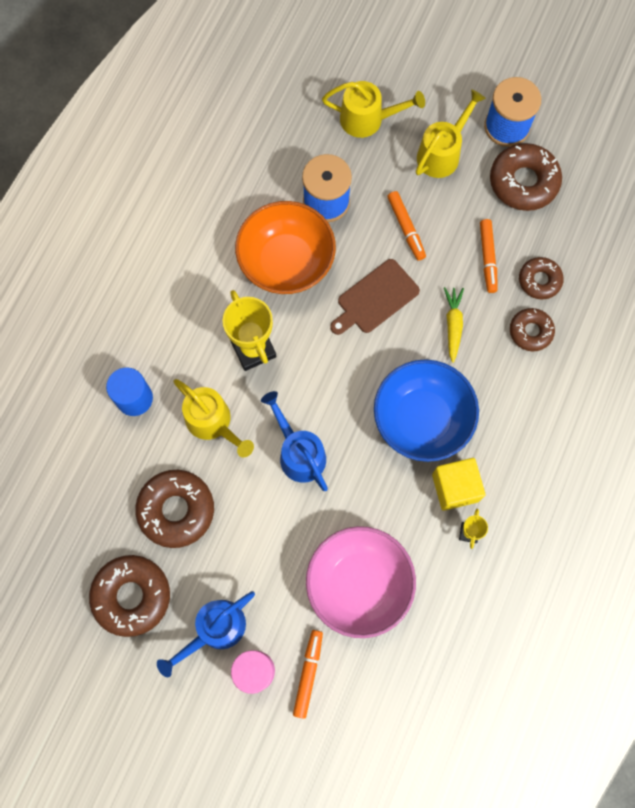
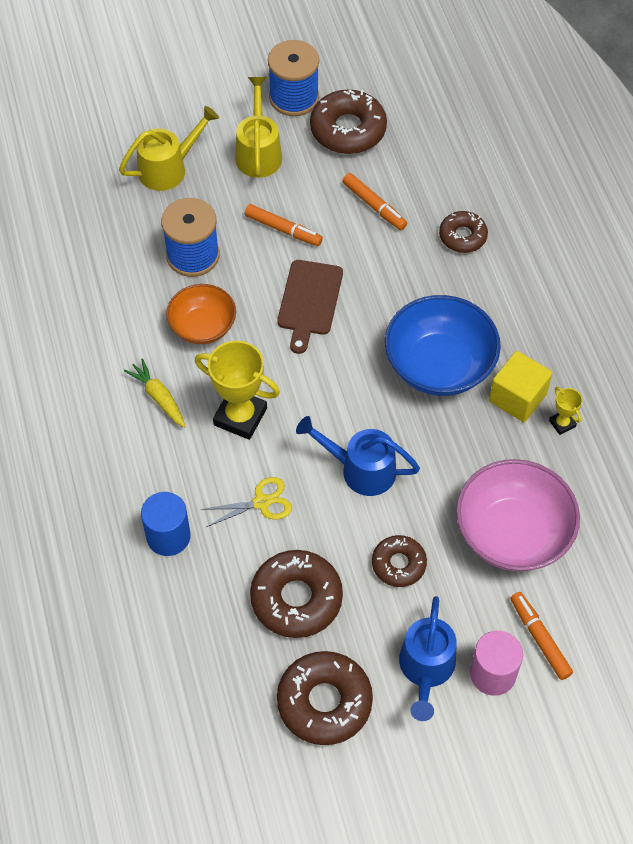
camera: 40 degrees left, 15 degrees down
yellow watering can [173,379,254,457] -> yellow scissors [201,477,292,527]
orange bowl [235,201,336,294] -> orange bowl [166,284,236,344], size x0.62
yellow carrot [444,287,464,363] -> yellow carrot moved to [124,358,186,428]
brown donut [519,257,564,300] -> brown donut moved to [372,535,427,587]

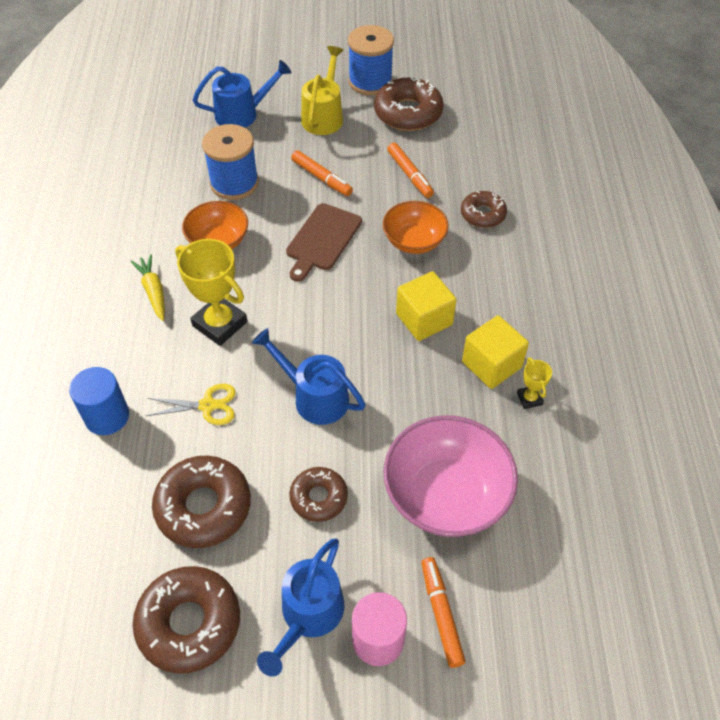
camera: 15 degrees right, 5 degrees down
yellow watering can [119,106,219,191] -> blue watering can [193,60,292,128]
blue bowl [385,295,501,396] -> yellow cube [396,271,457,341]
none -> orange bowl [383,201,449,254]

